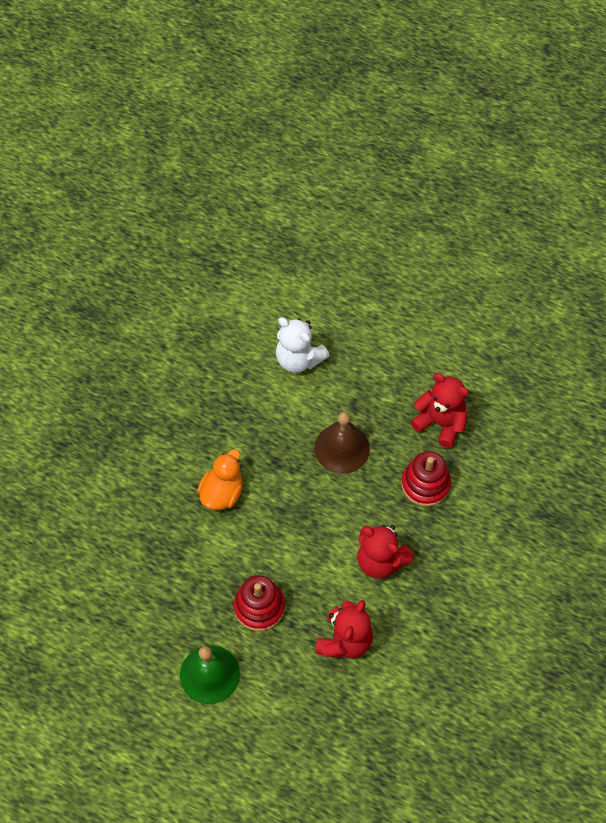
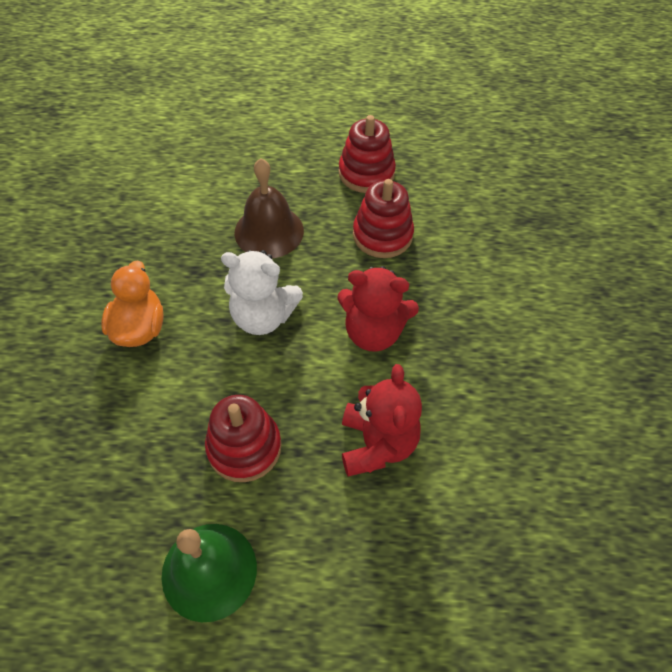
camera: 25 degrees left, 5 degrees down
white teddy bear [276,317,329,373] -> white teddy bear moved to [221,250,303,335]
red teddy bear [410,373,469,448] -> red stacking toy [339,115,396,193]

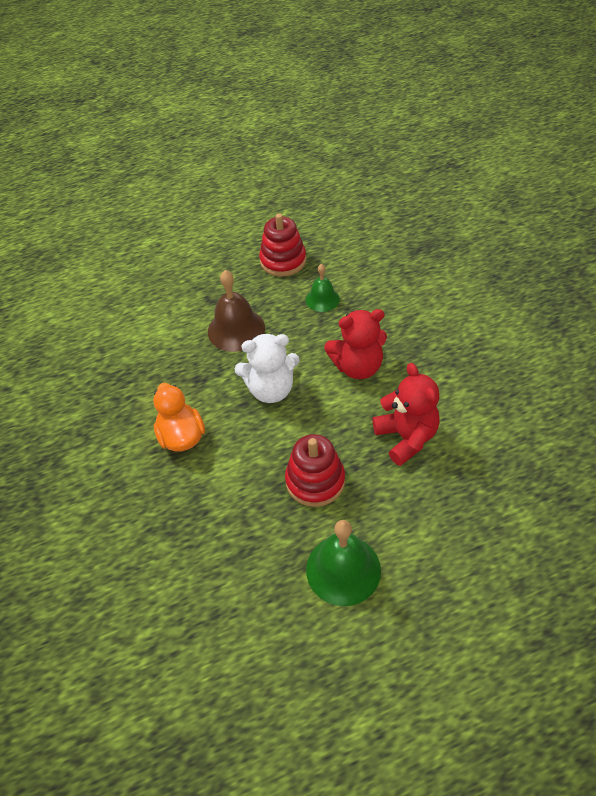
camera: 20 degrees left, 5 degrees down
red stacking toy [353,179,414,258] -> green bell [306,264,340,312]

